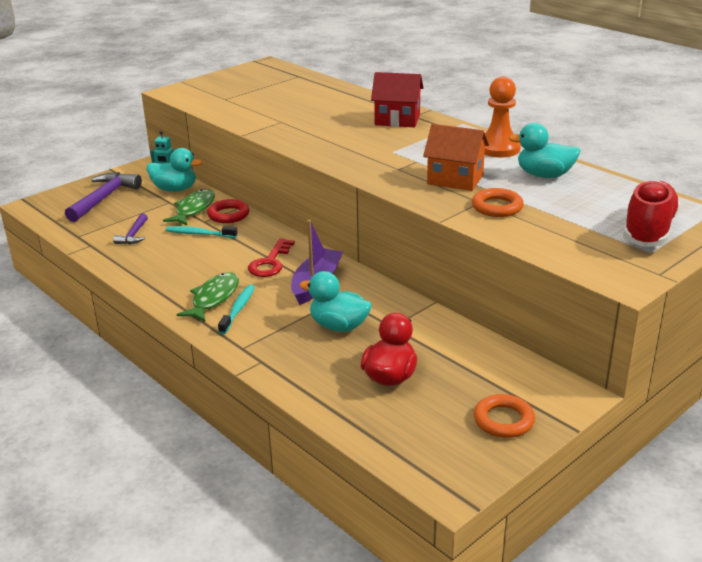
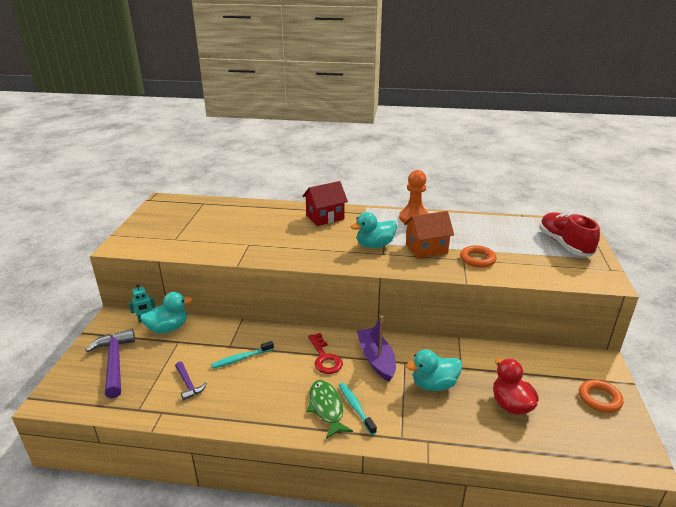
camera: 40 degrees left, 0 degrees up
green fish [163,189,215,225] -> none
red ring [207,199,250,223] -> none
turquoise duck [508,123,581,178] -> turquoise duck moved to [350,212,397,248]

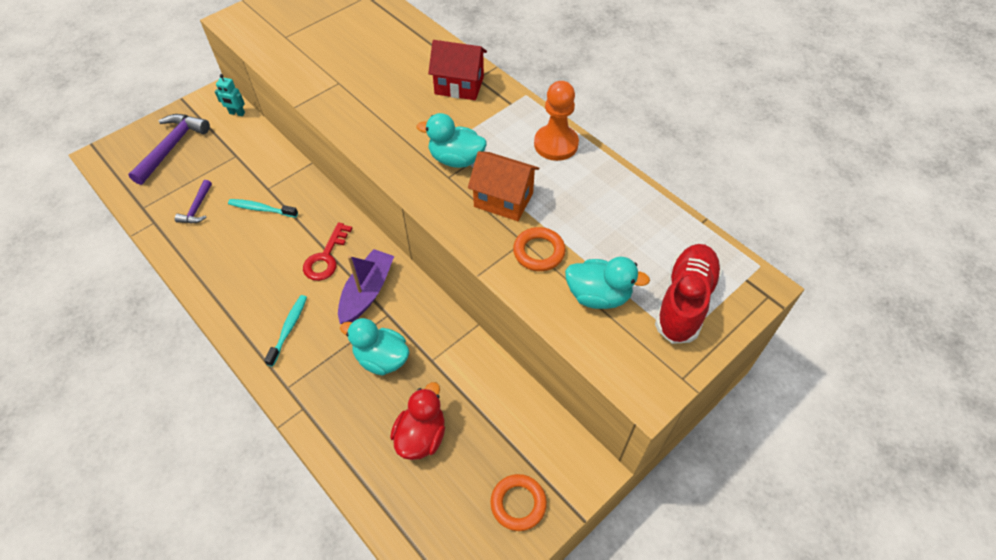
camera: 40 degrees right, 25 degrees up
turquoise duck [140,292,193,334] -> turquoise duck moved to [565,257,650,309]
green fish [307,380,353,439] -> none

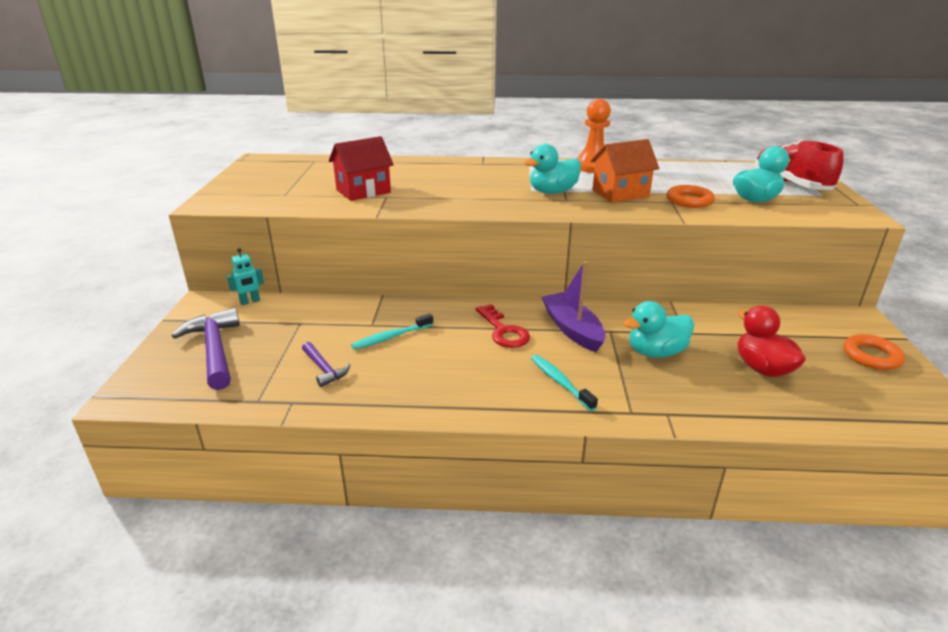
camera: 45 degrees left, 25 degrees down
red house [428,40,487,100] -> red house moved to [329,136,394,201]

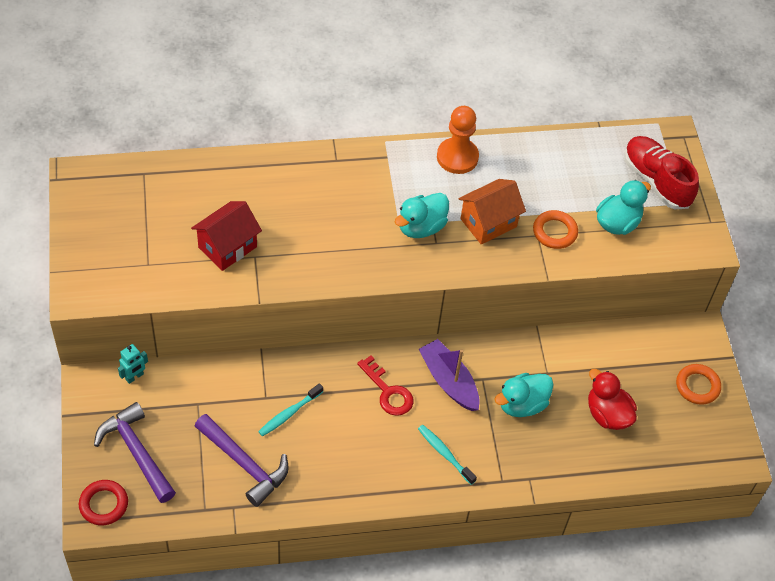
camera: 15 degrees left, 25 degrees up
purple hammer [302,342,350,387] -> purple hammer [195,414,289,507], size x1.83
none -> red ring [79,480,128,526]

